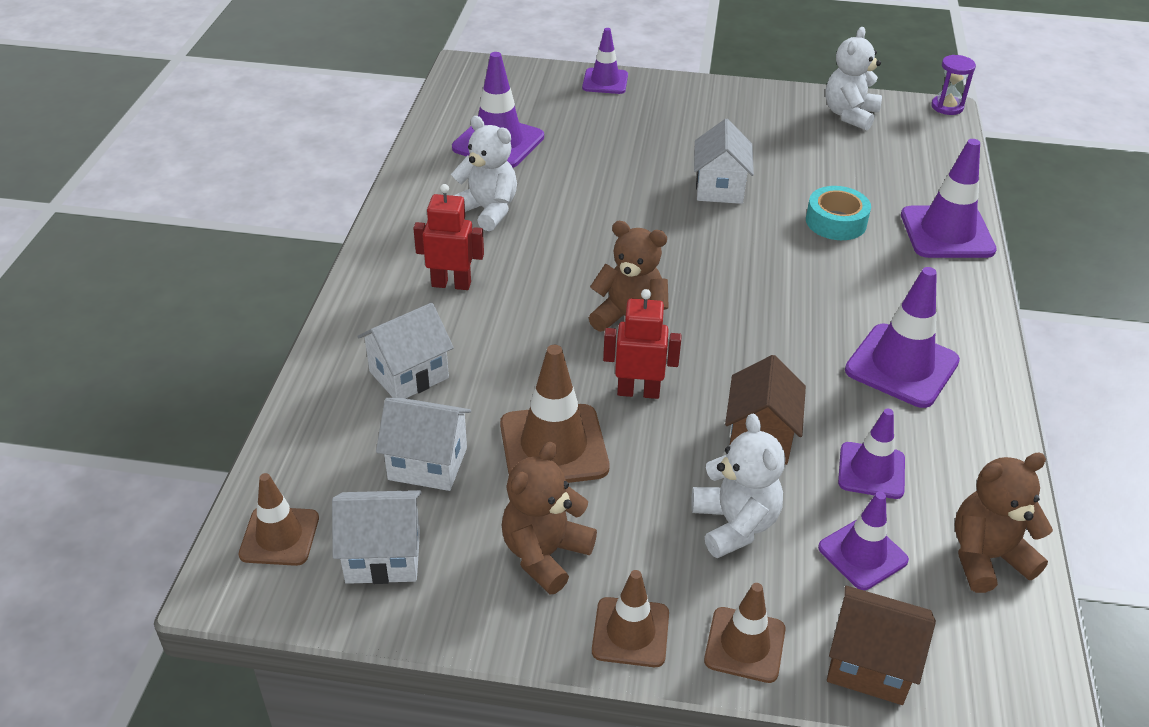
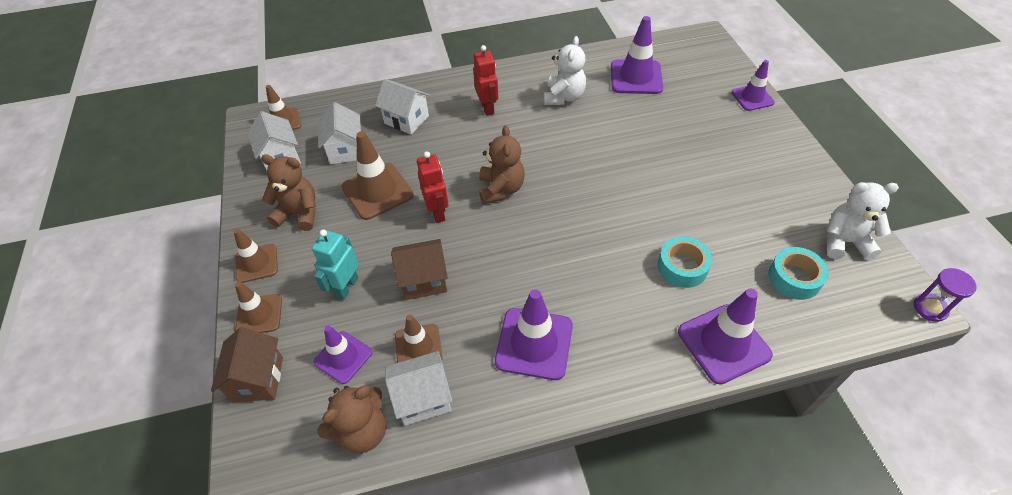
camera: 70 degrees right, 10 degrees up
white teddy bear [691,414,785,558] -> turquoise robot [312,229,359,300]
white house [694,119,754,204] -> white house moved to [385,351,453,426]
purple traffic cone [838,409,905,499] -> brown traffic cone [395,315,442,363]
brown teddy bear [955,453,1053,593] -> brown teddy bear turned 90 degrees clockwise [317,386,386,453]
none -> turquoise tape [768,247,829,300]

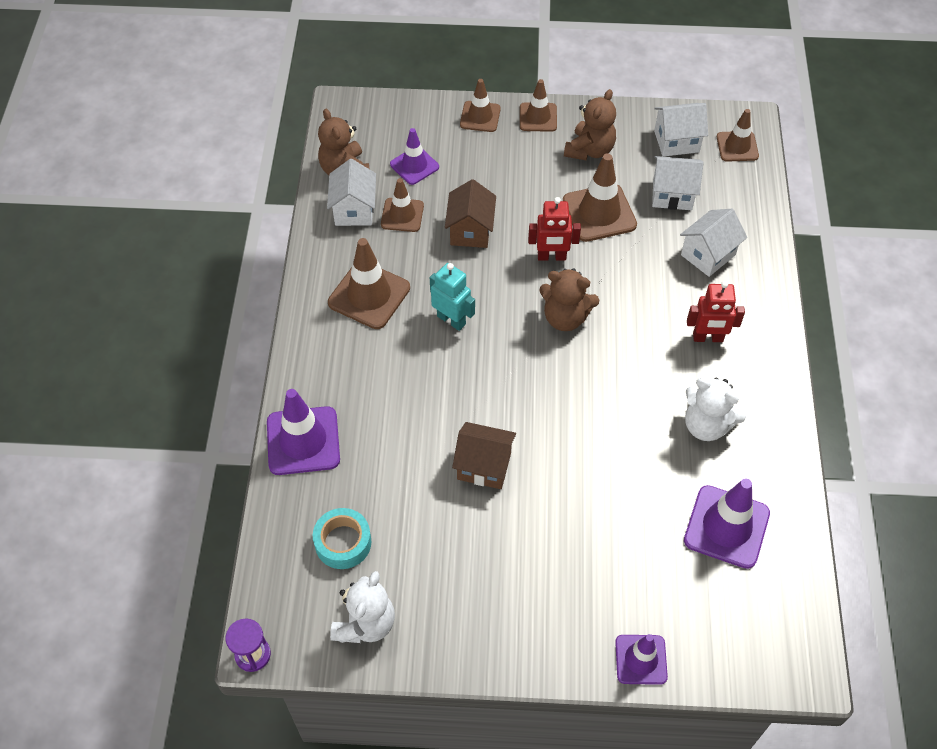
camera: 105 degrees right, 5 degrees up
brown house [211,327,283,402] -> brown house moved to [452,422,516,489]
turquoise robot [312,229,359,300] -> turquoise robot moved to [430,263,475,331]
purple traffic cone [495,289,573,380] -> brown traffic cone [328,238,410,329]
turquoise tape [658,236,712,288] -> none

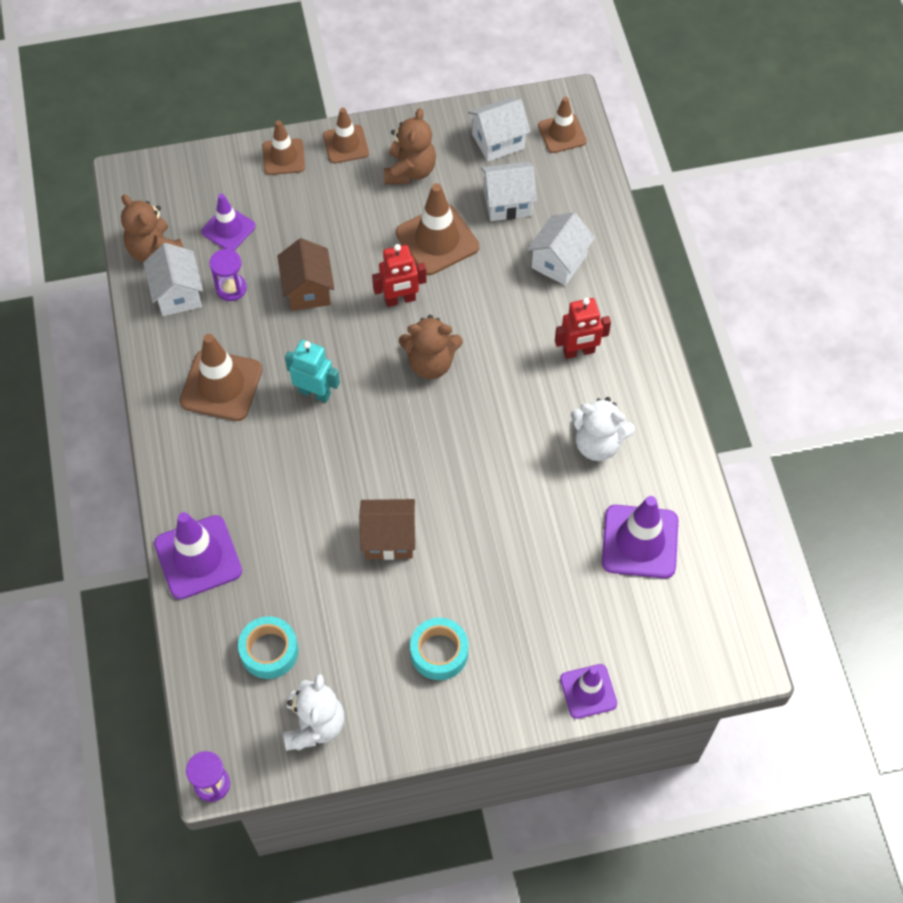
camera: 15 degrees left, 5 degrees up
brown traffic cone [381,178,424,232] -> purple hourglass [209,249,247,301]
none -> turquoise tape [410,618,468,680]

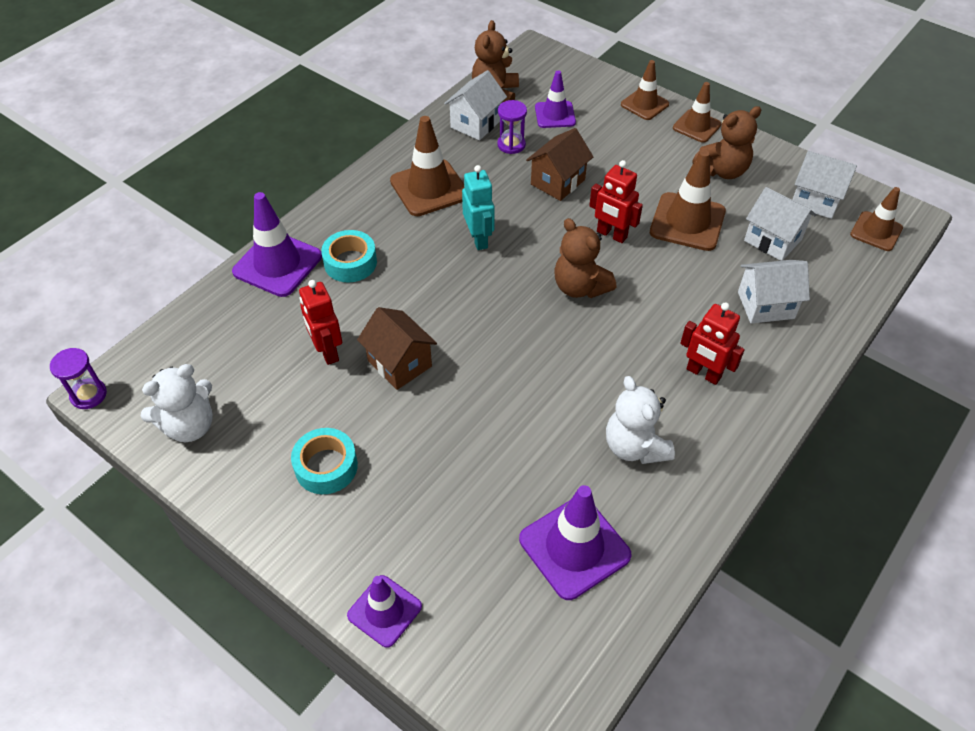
camera: 50 degrees right, 10 degrees down
turquoise tape [238,616,298,679] -> turquoise tape moved to [321,230,377,282]
none -> red robot [299,280,342,365]

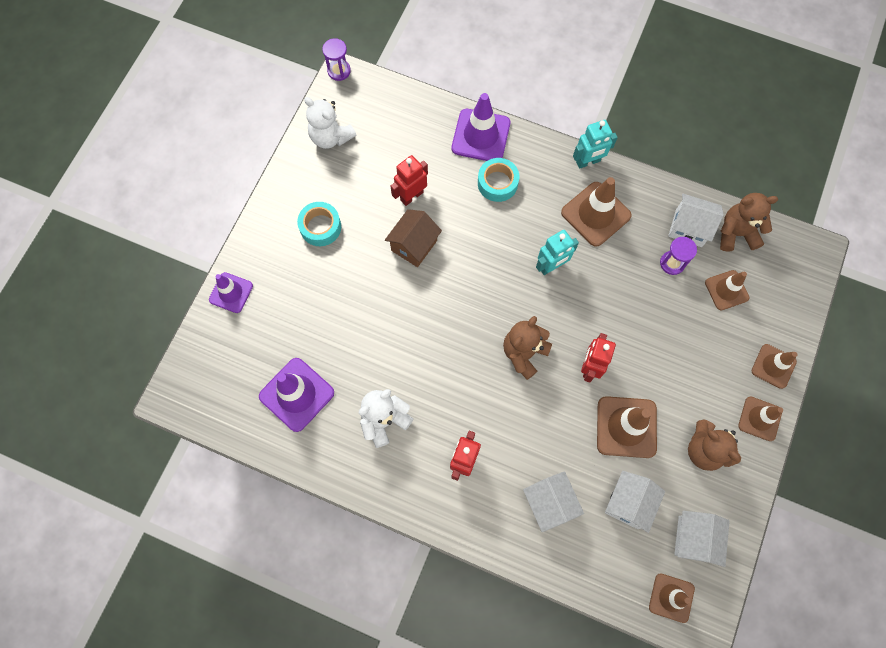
camera: 75 degrees right, 20 degrees up
brown house [526,128,593,201] -> none
purple traffic cone [535,71,576,128] -> brown traffic cone [705,270,749,310]
none -> turquoise robot [573,120,618,169]

